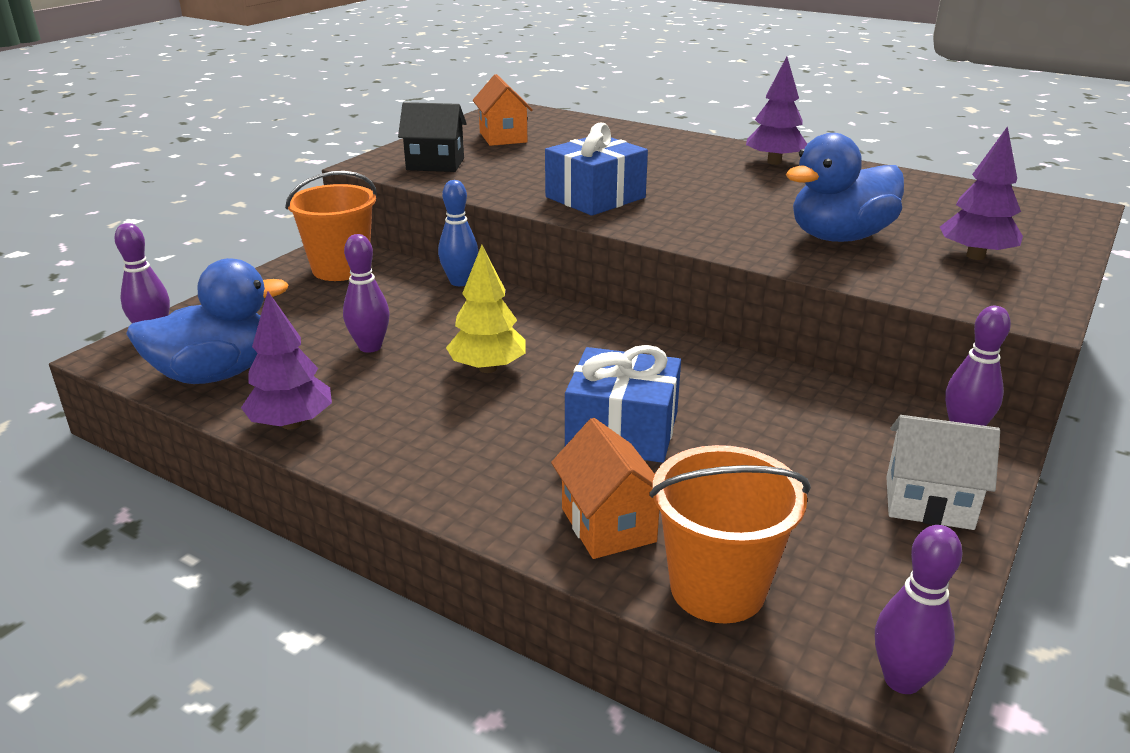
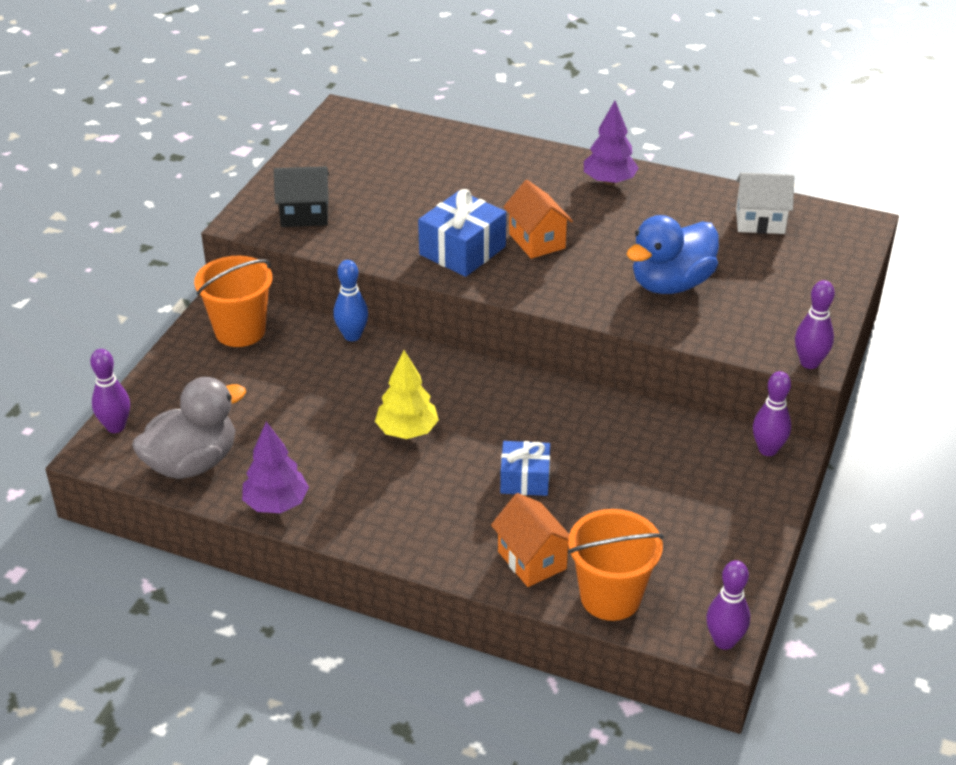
camera: 10 degrees left, 10 degrees up
blue duck [126,258,289,384] -> grey duck [132,377,246,479]
purple bowling pin [343,234,390,353] -> purple bowling pin moved to [795,280,835,369]
orange house [473,74,533,146] -> orange house moved to [503,180,573,259]
blue gift [565,345,681,463] -> blue gift [500,441,550,496], size x0.65
white house [886,415,1000,530] -> white house moved to [736,173,794,234]
purple tree [940,126,1023,260] -> none

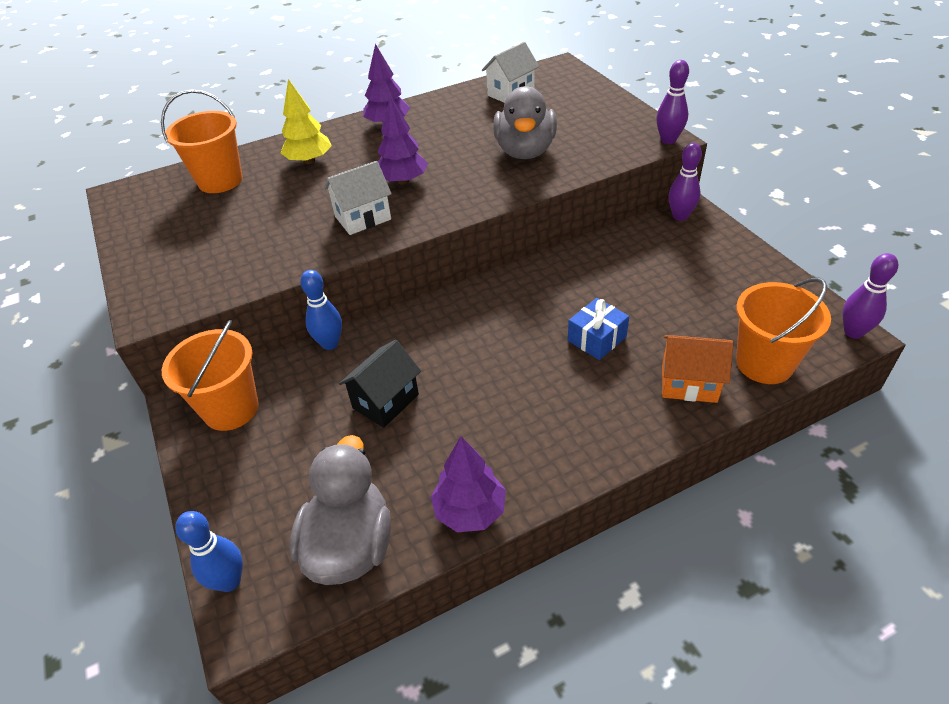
camera: 45 degrees left, 5 degrees up
purple bowling pin [90,349,130,433] -> blue bowling pin [175,511,243,592]
black house [274,166,329,227] -> black house moved to [339,340,421,428]
yellow tree [375,350,439,439] -> yellow tree moved to [281,79,332,164]
blue gift [418,189,506,277] -> white house [324,161,392,235]
orange house [503,180,573,259] -> purple tree [377,96,428,185]
blue duck [626,215,719,294] -> grey duck [493,86,557,159]
none -> orange bucket [161,89,242,193]

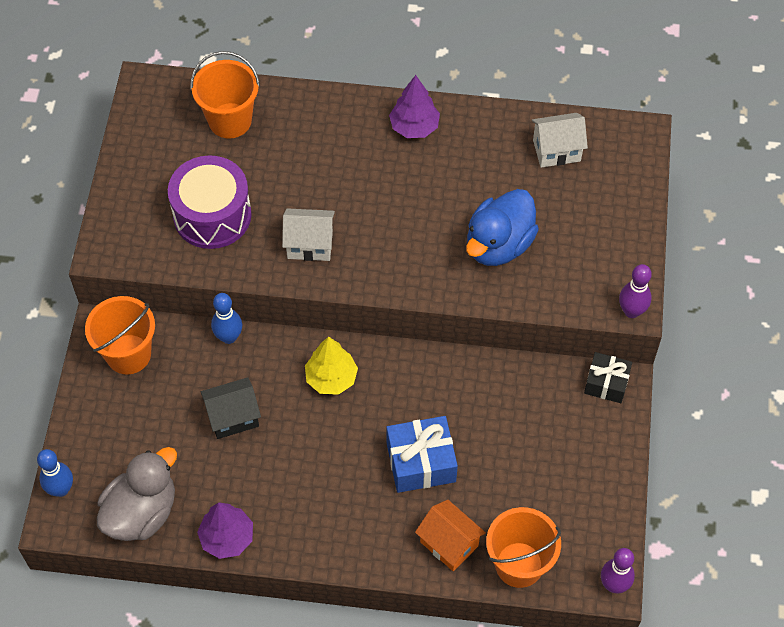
camera: 30 degrees right, 15 degrees up
yellow tree [281,79,332,164] -> yellow tree moved to [305,336,358,395]
purple tree [377,96,428,185] -> none
grey duck [493,86,557,159] -> blue duck [466,189,539,266]
blue gift [568,298,629,360] -> blue gift [386,416,458,493], size x1.53
purple bowling pin [669,143,702,221] -> black gift [584,352,632,403]
none -> purple drum [168,155,252,249]

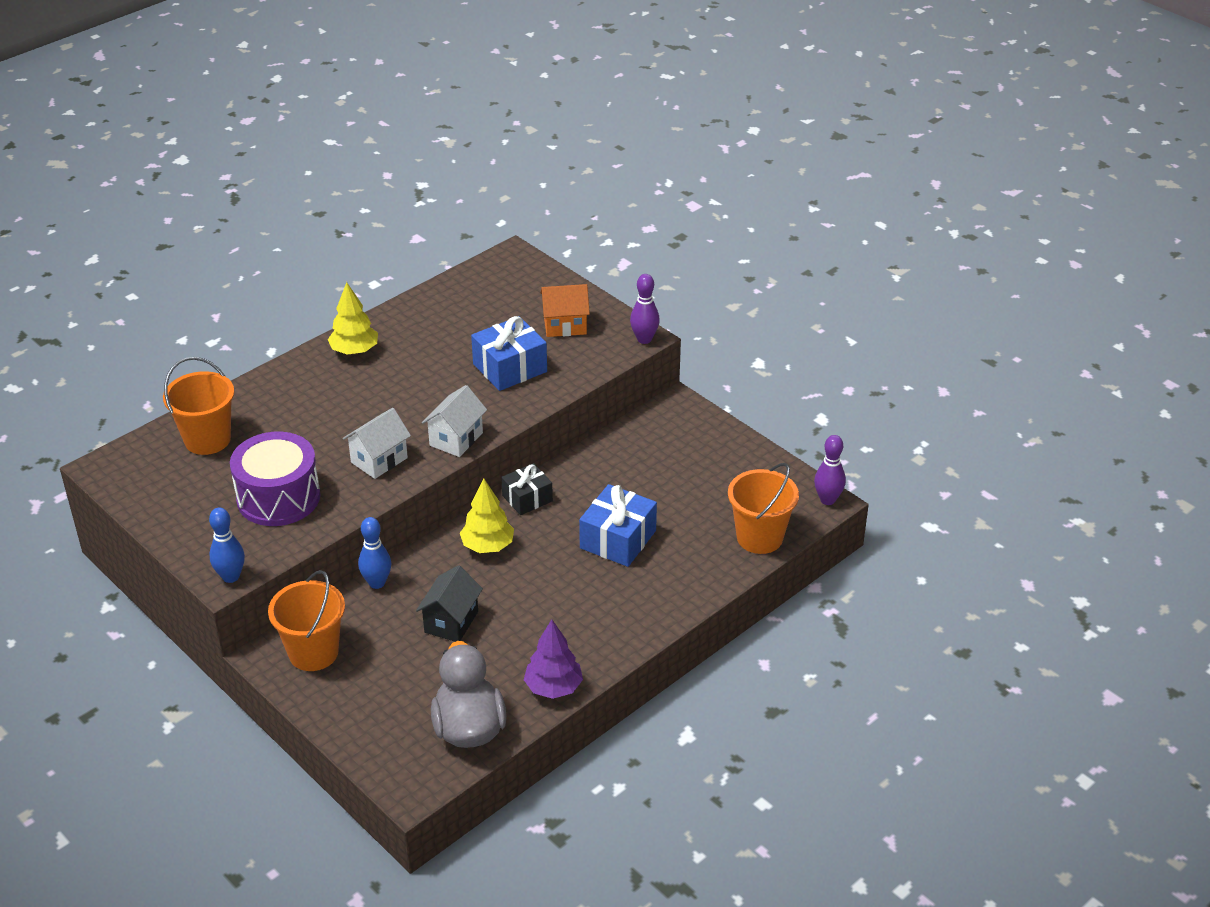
camera: 50 degrees left, 20 degrees down
blue bowling pin [37,449,73,497] -> blue bowling pin moved to [209,507,245,583]
purple tree [389,75,440,138] -> yellow tree [328,282,378,355]
orange house [415,500,486,571] -> orange house moved to [540,284,590,337]
blue duck [466,189,539,266] -> blue gift [471,316,547,391]
white house [532,113,588,168] -> white house moved to [422,385,487,457]
black gift [584,352,632,403] -> black gift moved to [501,463,553,515]

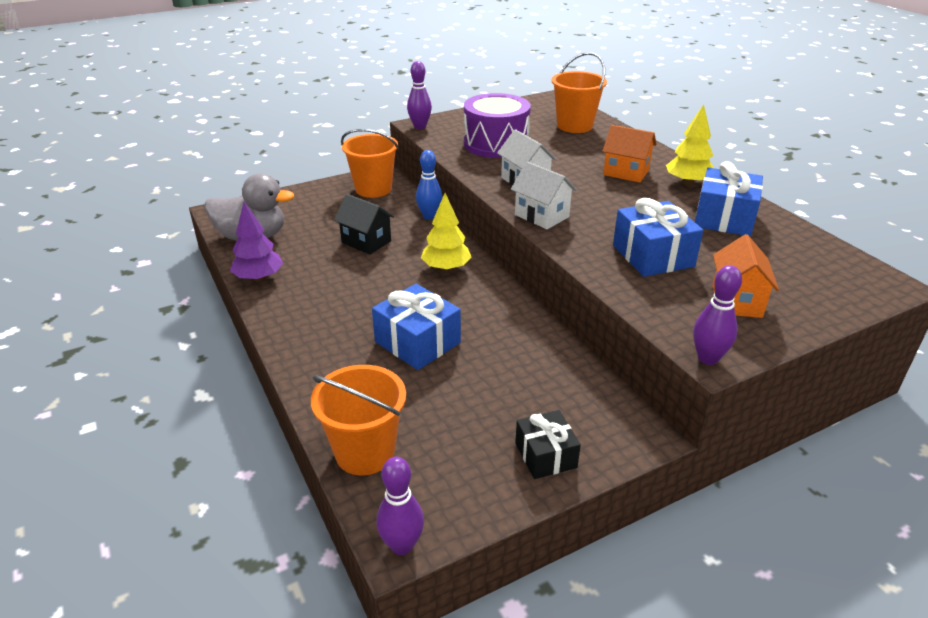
camera: 105 degrees right, 5 degrees down
blue bowling pin [209,507,245,583] -> purple bowling pin [407,61,432,129]
black gift [501,463,553,515] -> black gift moved to [515,410,581,479]
none -> orange house [602,125,656,183]
none -> blue gift [695,161,763,236]

